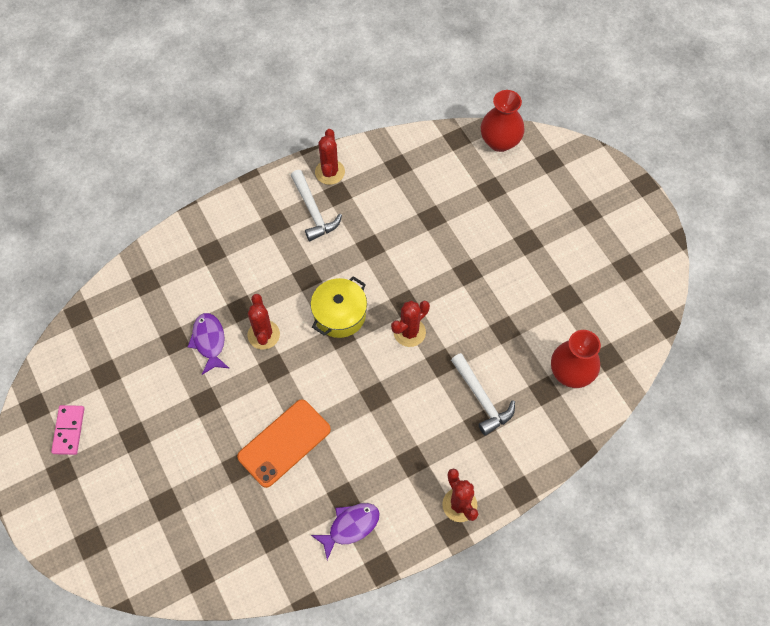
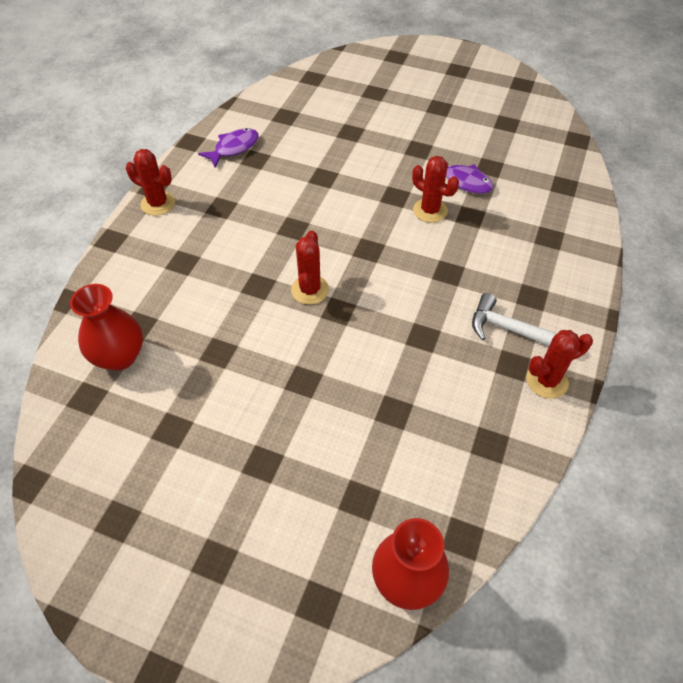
camera: 140 degrees right, 10 degrees down
pink domino [51,405,84,455] -> none
orange phone [237,399,331,488] -> none
yellow pot [311,276,367,338] -> none
purple fish [311,503,380,560] -> purple fish turned 150 degrees counterclockwise [198,128,259,168]
red cactus [315,129,345,185] -> red cactus turned 75 degrees counterclockwise [526,330,593,399]
white hammer [451,353,515,436] -> none

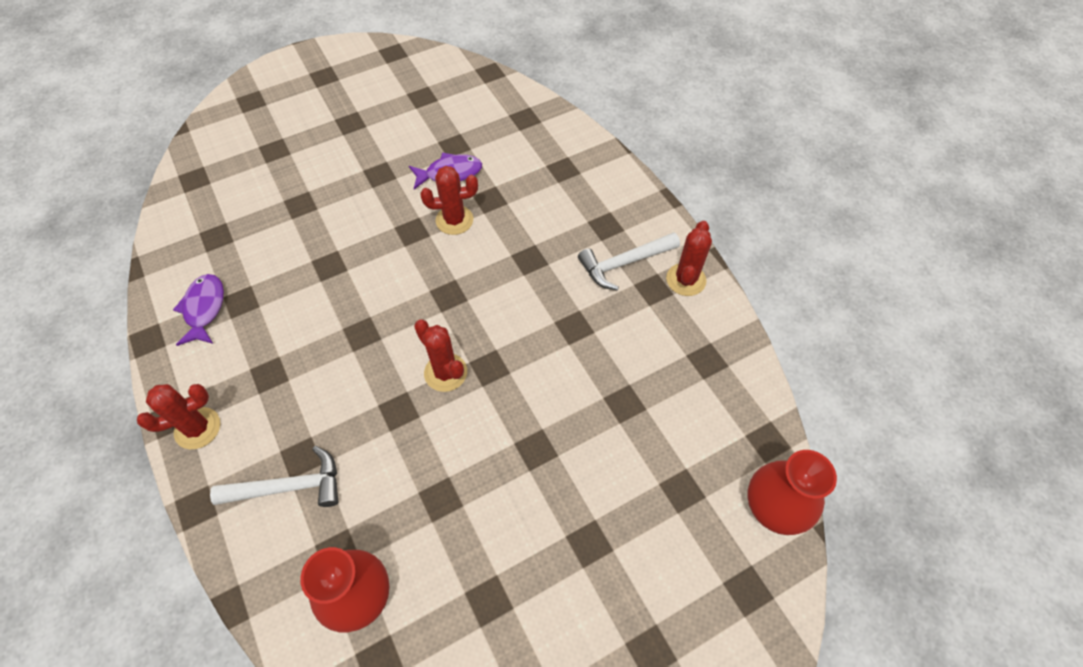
camera: 50 degrees left, 5 degrees up
none -> white hammer [210,446,338,507]

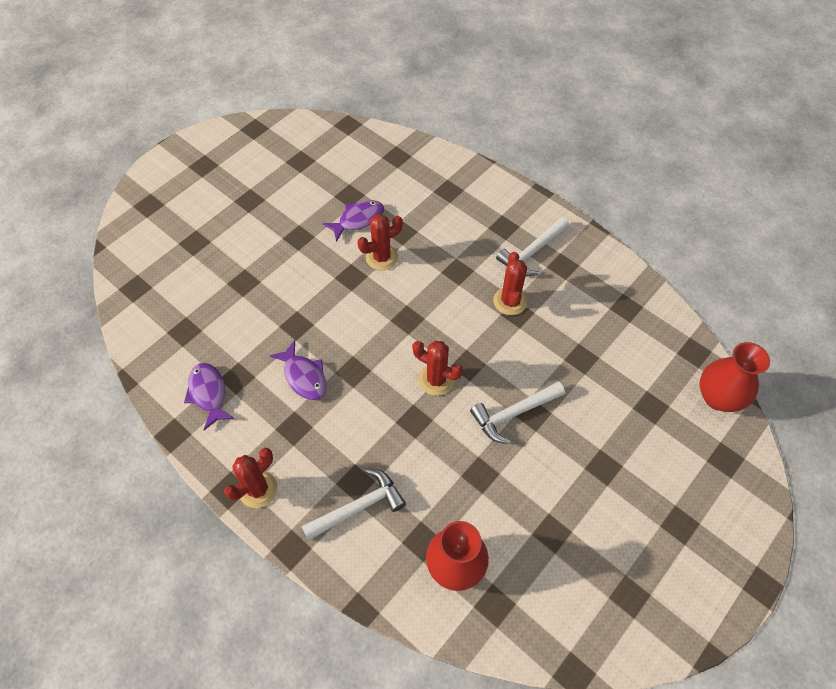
camera: 20 degrees left, 0 degrees up
red cactus [666,221,712,296] -> red cactus moved to [493,252,527,315]
none -> purple fish [270,340,327,400]
none -> white hammer [470,381,565,444]

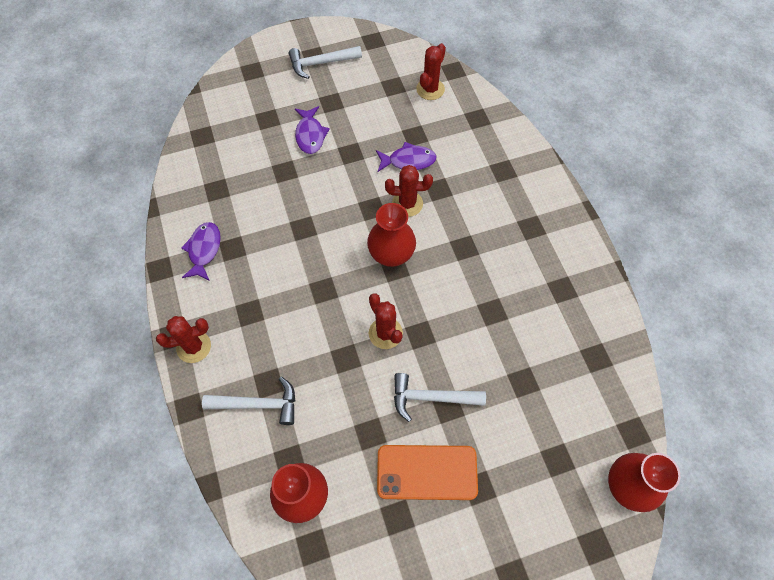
camera: 30 degrees right, 5 degrees up
purple fish [270,340,327,400] -> purple fish moved to [295,106,330,154]
red cactus [493,252,527,315] -> red cactus moved to [416,43,446,100]
white hammer [496,217,569,276] -> white hammer moved to [289,46,362,79]
none -> red vase [367,203,416,267]
none -> orange phone [377,445,478,500]

